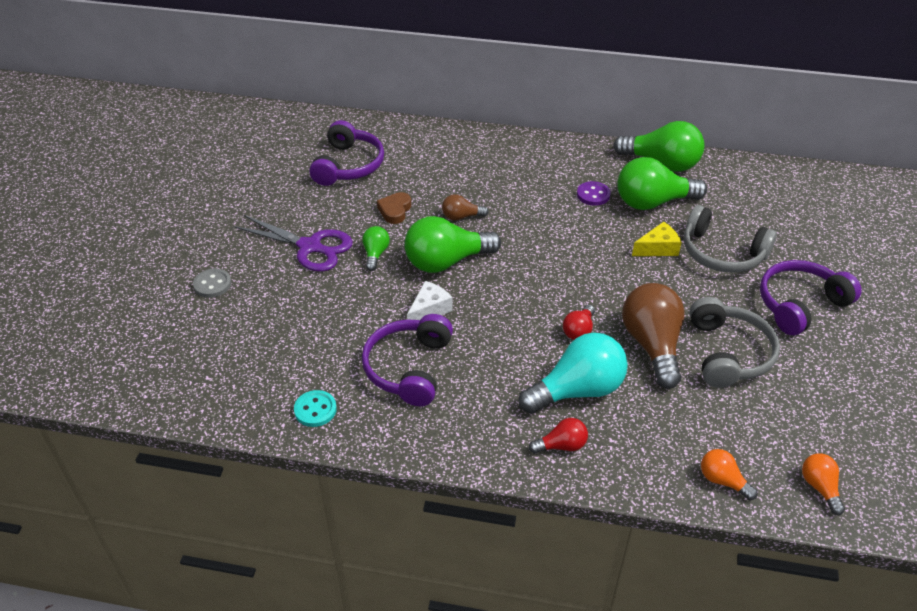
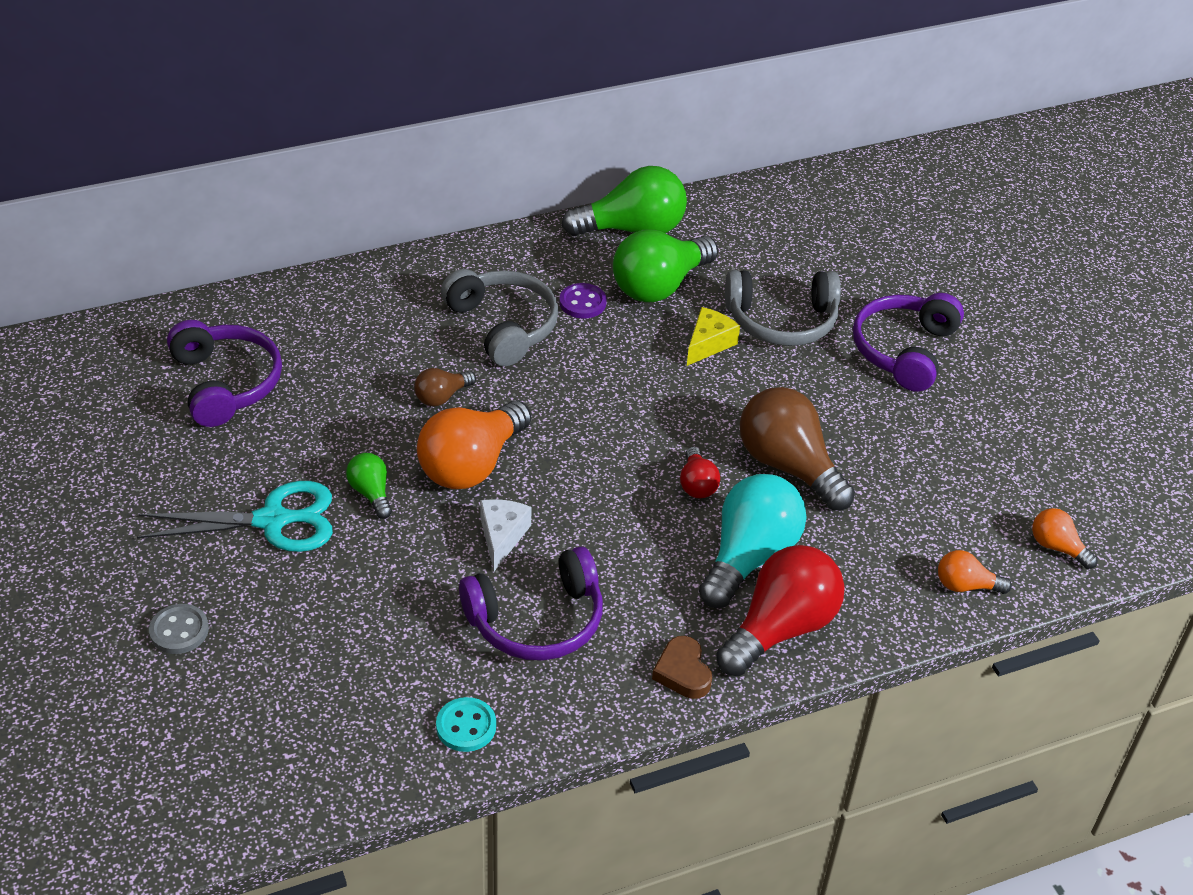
camera: 35 degrees left, 0 degrees up
purple scissors [234,215,353,272] -> turquoise scissors [137,481,333,552]
purple headphones [362,314,453,406] -> purple headphones turned 90 degrees counterclockwise [459,546,603,661]
brown heart [377,192,411,224] -> brown heart moved to [652,636,712,699]
green light bulb [404,216,501,273] -> orange light bulb [417,401,531,489]
red light bulb [529,418,588,454] -> red light bulb [716,545,845,676], size x2.02
grey headphones [689,297,780,388] -> grey headphones moved to [441,269,559,366]

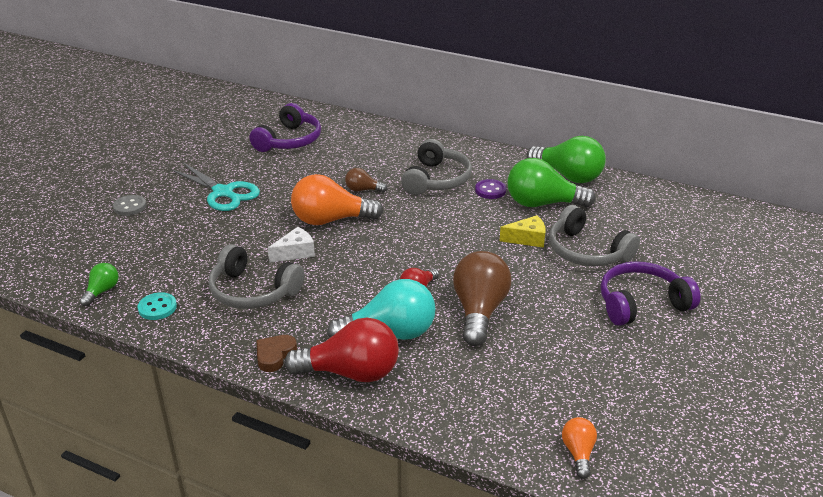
camera: 50 degrees right, 10 degrees down
green light bulb [346,453,392,519] -> green light bulb moved to [80,263,119,306]
purple headphones [459,546,603,661] -> grey headphones [209,244,304,309]
orange light bulb [938,550,1012,594] -> none

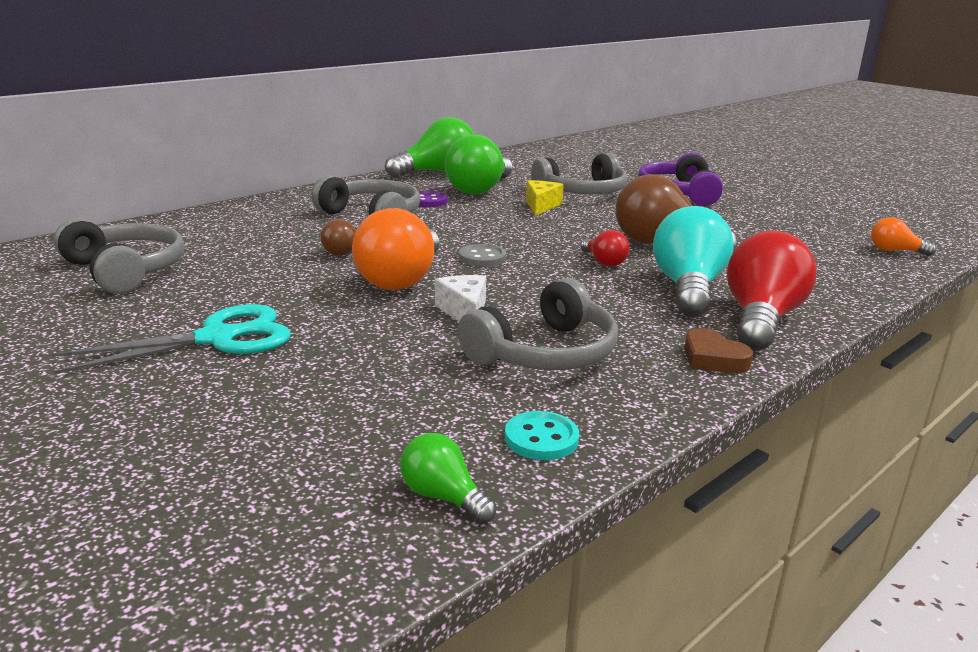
camera: 70 degrees left, 10 degrees down
grey button [113,195,146,216] -> grey button moved to [459,244,506,267]
purple headphones [249,103,321,152] -> grey headphones [54,218,184,294]

